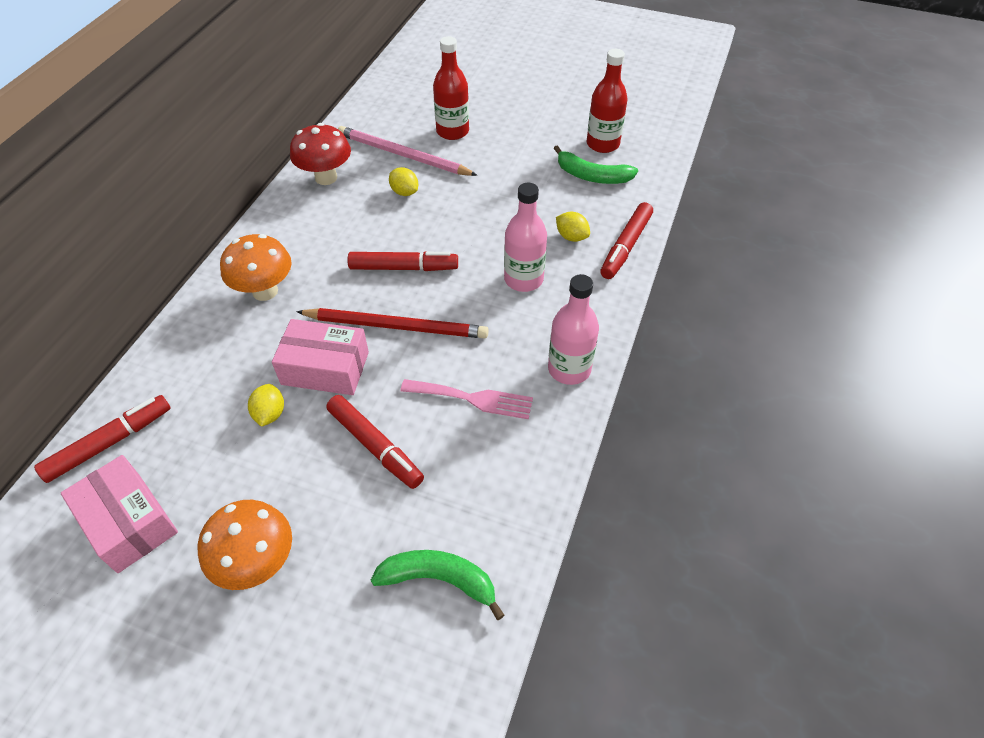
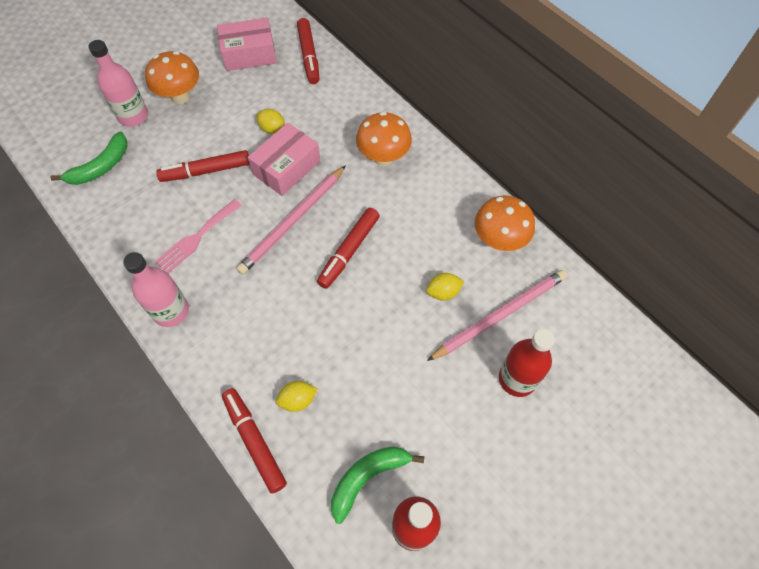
camera: 120 degrees right, 10 degrees up
red mushroom [290,123,351,185] -> orange mushroom [475,195,535,251]
red pencil [296,308,489,339] -> pink pencil [236,165,346,275]
pink bottle [504,183,547,292] -> pink bottle moved to [89,40,148,127]

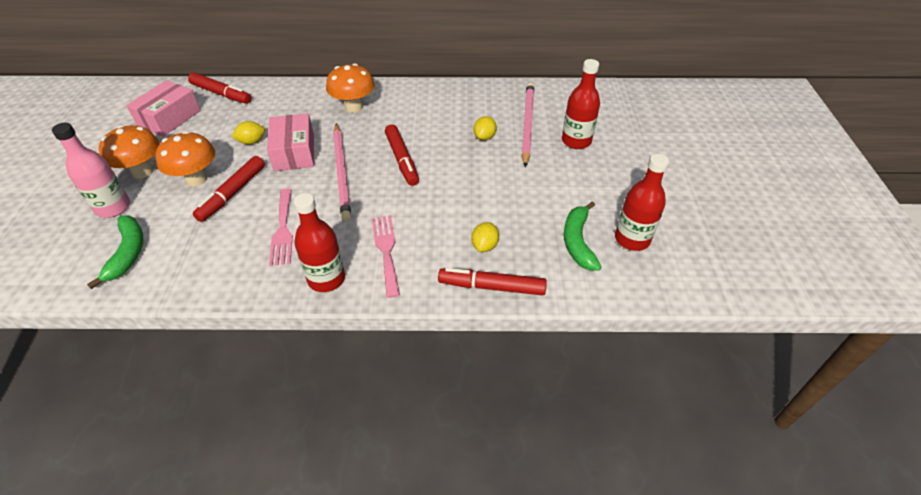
camera: 50 degrees left, 15 degrees down
pink bottle [123,252,189,327] -> red bottle [294,193,345,292]
orange mushroom [475,195,535,251] -> orange mushroom moved to [155,131,215,186]
none -> pink fork [372,215,400,298]

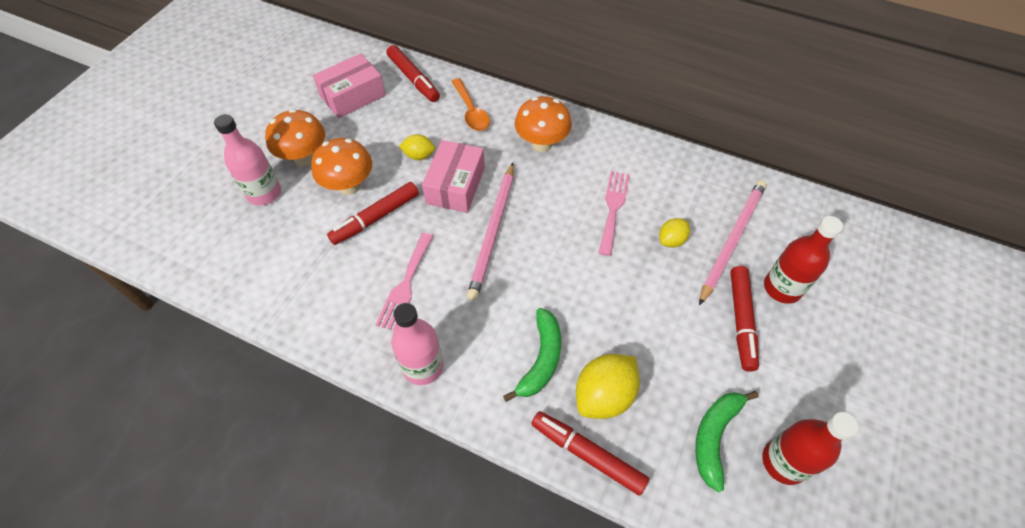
camera: 25 degrees right, 10 degrees up
green banana [87,216,143,289] -> green banana moved to [503,308,561,402]
red bottle [294,193,345,292] -> pink bottle [391,303,443,385]
pink fork [372,215,400,298] -> pink fork moved to [599,171,630,256]
red marker [385,124,419,186] -> red marker moved to [730,266,759,372]
yellow lemon [472,222,499,252] -> yellow lemon [576,354,640,419], size x1.77
none -> orange spoon [451,78,490,131]

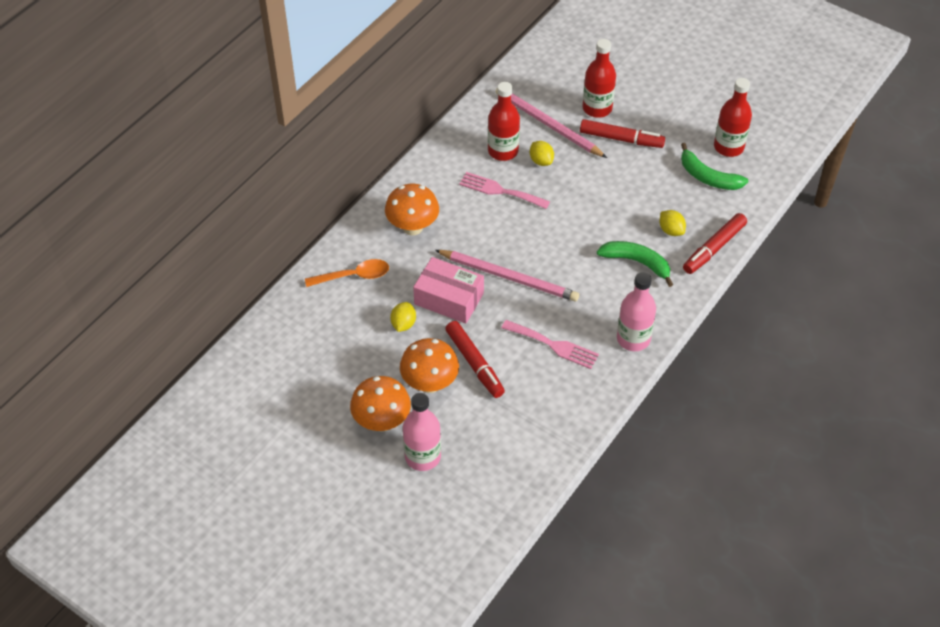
camera: 80 degrees left, 5 degrees down
pink box [313,53,385,118] -> none
red marker [387,45,440,102] -> none
yellow lemon [576,354,640,419] -> yellow lemon [659,210,686,236], size x0.57
none -> red bottle [488,82,520,161]

